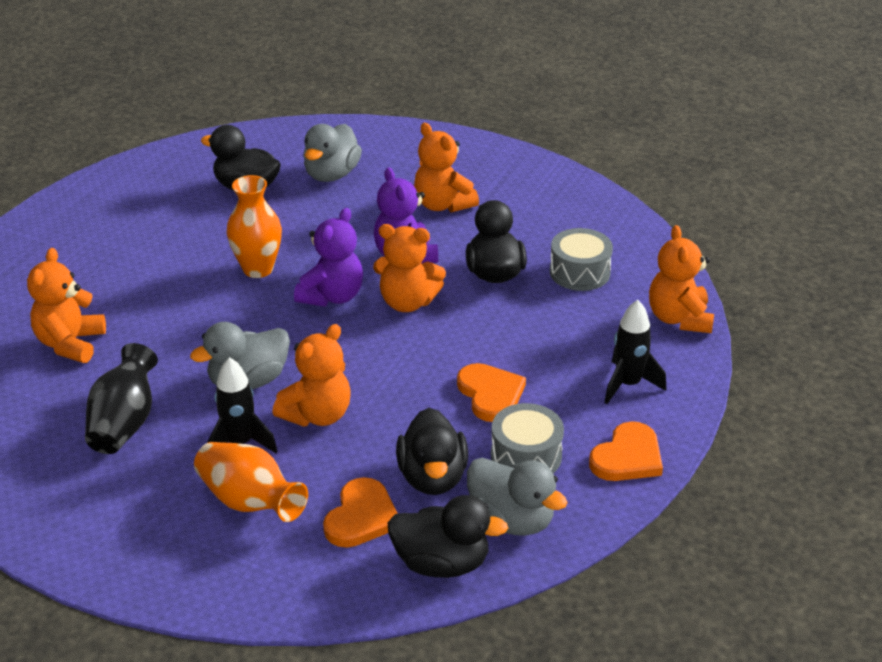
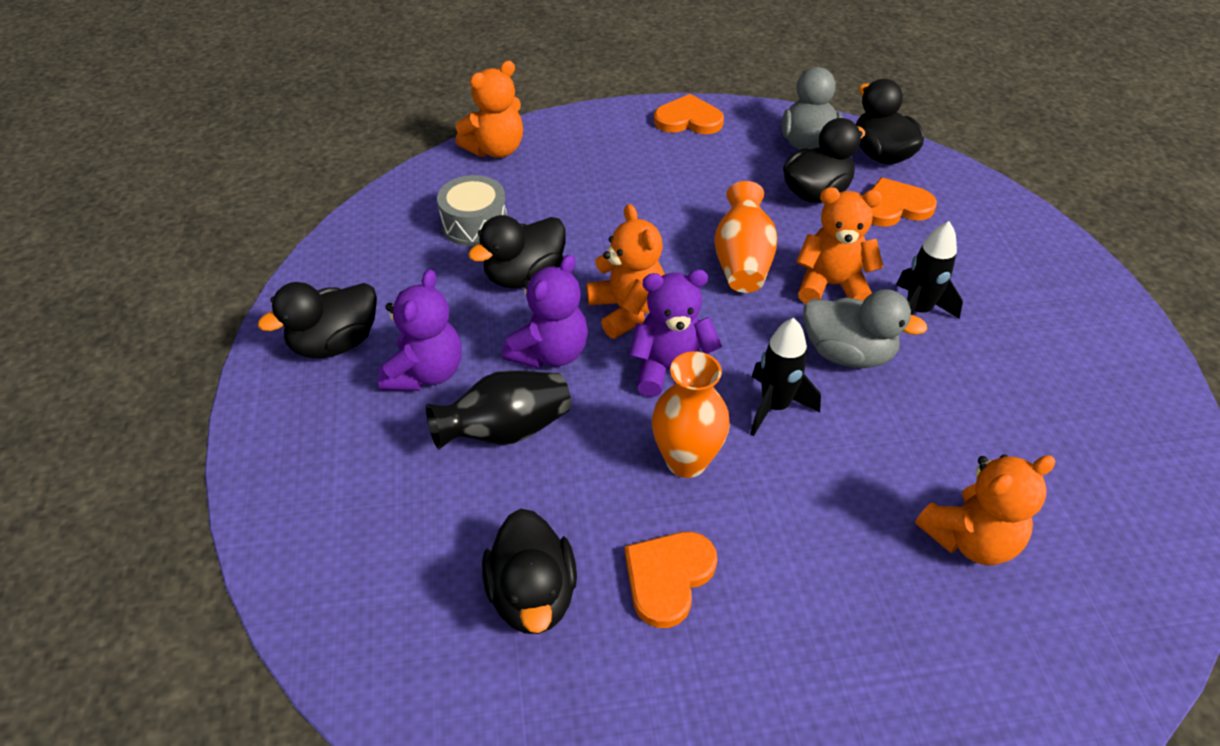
camera: 125 degrees left, 10 degrees up
black vase [85,343,158,454] -> black vase moved to [426,370,571,449]
orange vase [194,442,308,522] -> orange vase moved to [714,181,778,293]
grey duck [303,124,362,182] -> none
orange teddy bear [414,123,479,212] -> purple teddy bear [378,269,462,391]
orange heart [457,363,526,422] -> orange heart moved to [625,532,717,628]
grey drum [491,403,564,473] -> none
black rocket [604,300,666,404] -> black rocket moved to [750,318,821,436]
none -> black duck [258,282,377,358]

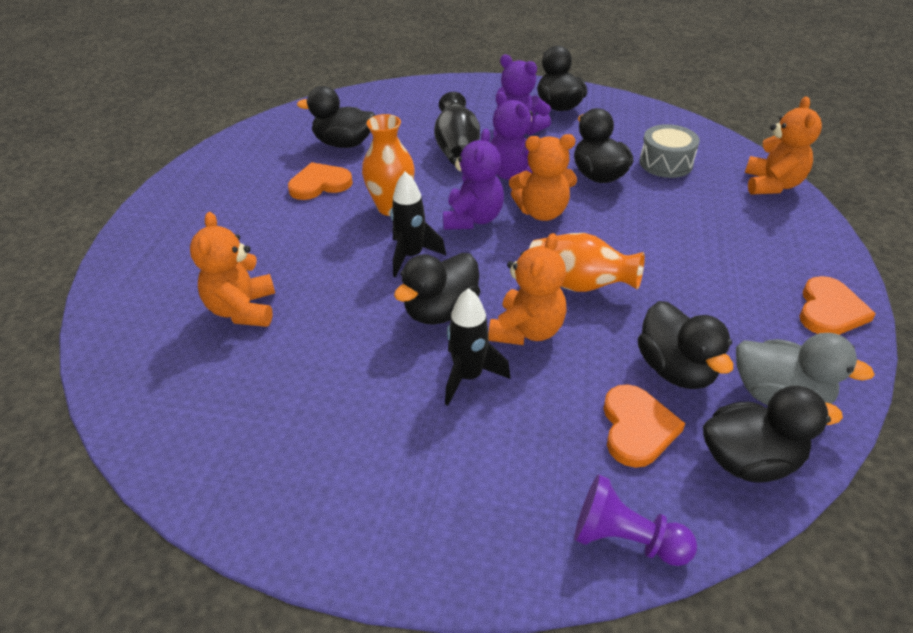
camera: 110 degrees right, 5 degrees down
orange teddy bear [456,61,523,158] -> orange teddy bear turned 150 degrees counterclockwise [745,97,822,195]
orange heart [625,532,717,628] -> orange heart turned 75 degrees counterclockwise [288,162,353,200]
grey duck [803,289,928,368] -> black duck [394,253,480,325]
none -> purple pawn [574,474,697,566]

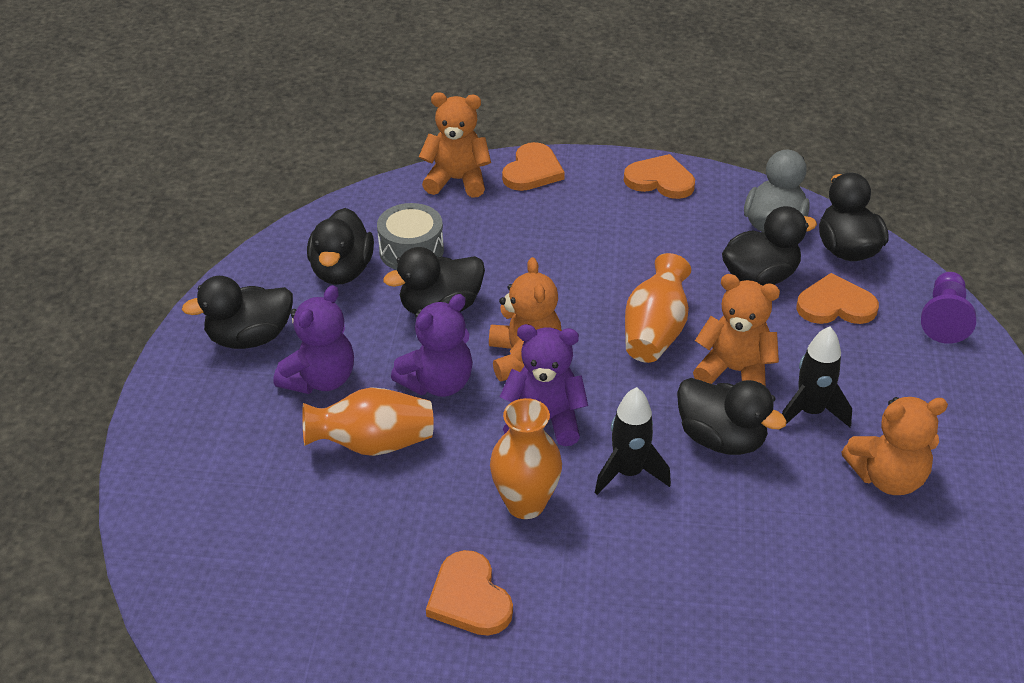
camera: 95 degrees left, 0 degrees up
orange teddy bear [190,212,275,327] -> orange teddy bear moved to [842,397,948,495]
black duck [297,86,375,148] -> black duck moved to [307,208,374,285]
black vase [434,92,480,165] -> orange vase [302,387,434,456]
none -> orange heart [502,142,565,191]

